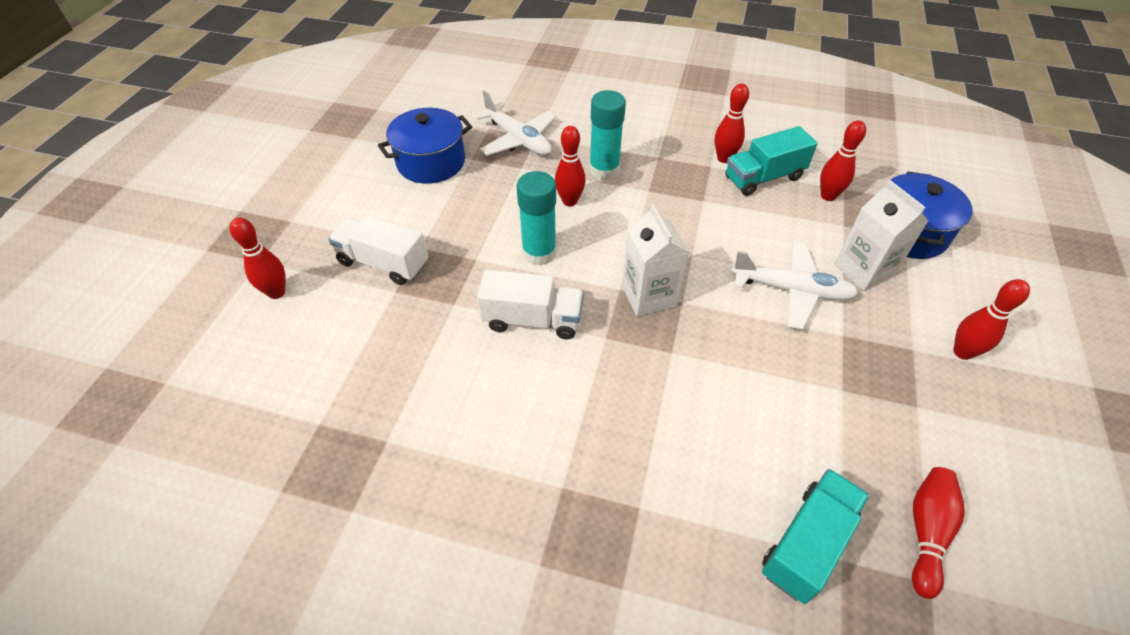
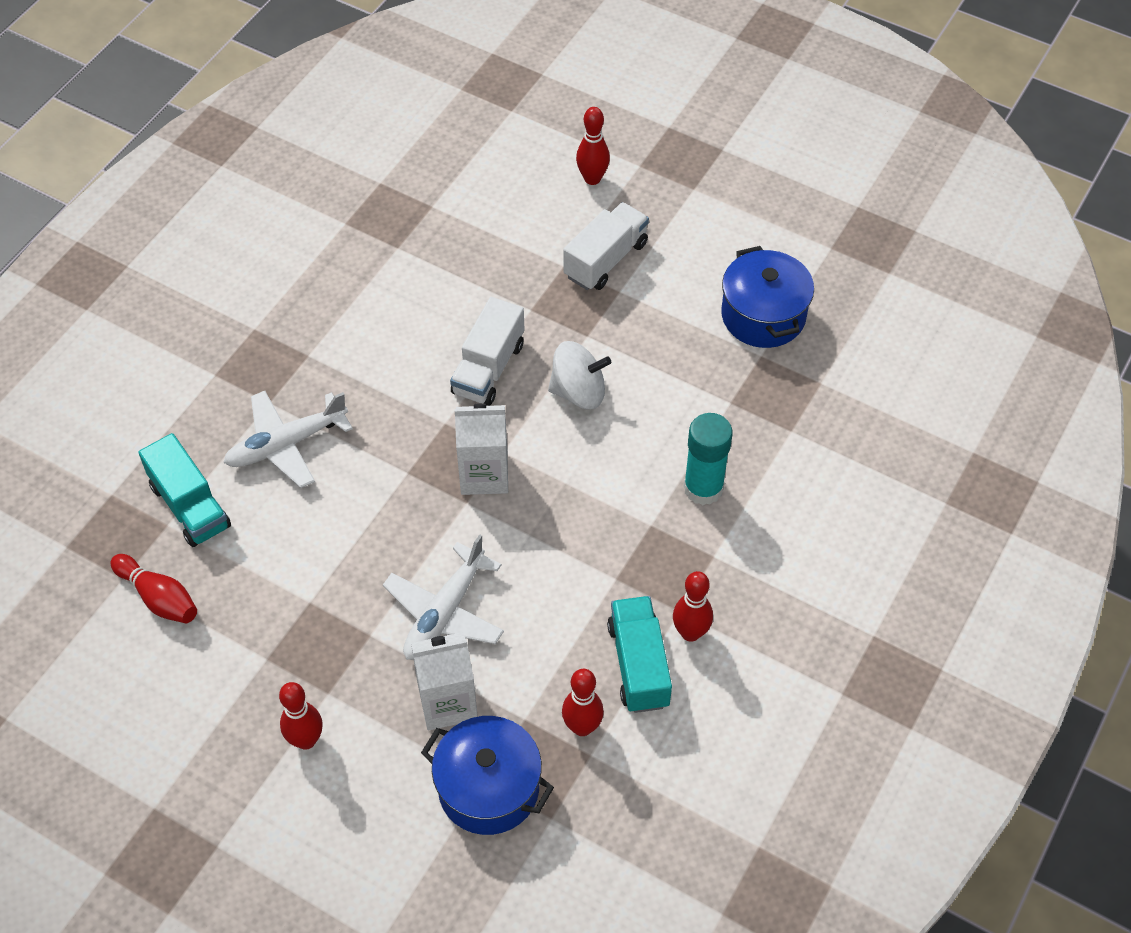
camera: 105 degrees right, 5 degrees up
white plane [473,90,557,156] -> white plane moved to [224,391,353,488]
turquoise glue stick [517,171,557,266] -> white spinning top [548,341,611,409]
red bowling pin [555,126,586,206] -> none

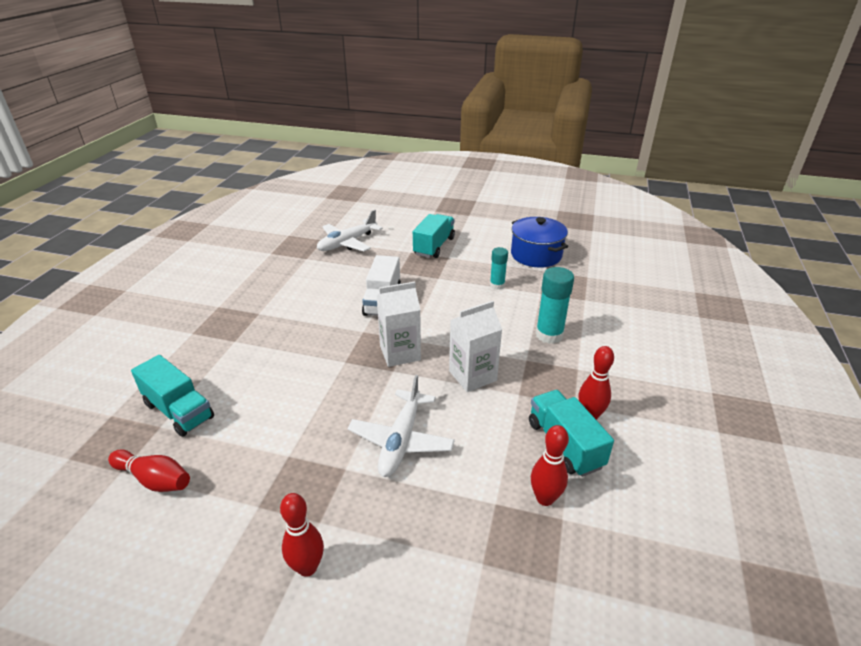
camera: 15 degrees left, 20 degrees down
white plane [224,391,353,488] -> white plane moved to [317,210,383,251]
white carton [411,632,478,730] -> white carton moved to [449,301,502,392]
blue pot [421,716,554,835] -> none
white spinning top [548,341,611,409] -> none
white truck [563,202,649,290] -> turquoise truck [413,214,455,258]
red bowling pin [576,107,610,185] -> none
none -> turquoise glue stick [490,247,508,290]

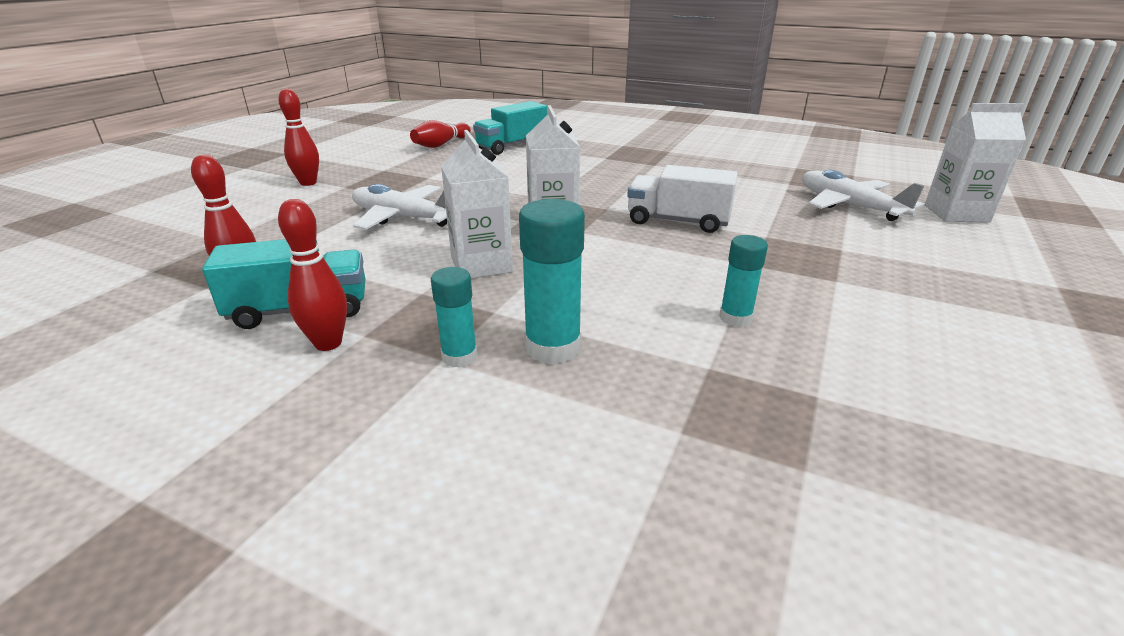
camera: 100 degrees right, 5 degrees down
turquoise truck [413,214,455,258] -> none
blue pot [511,217,568,268] -> none
none -> turquoise glue stick [431,267,478,368]
none -> white carton [925,103,1026,223]

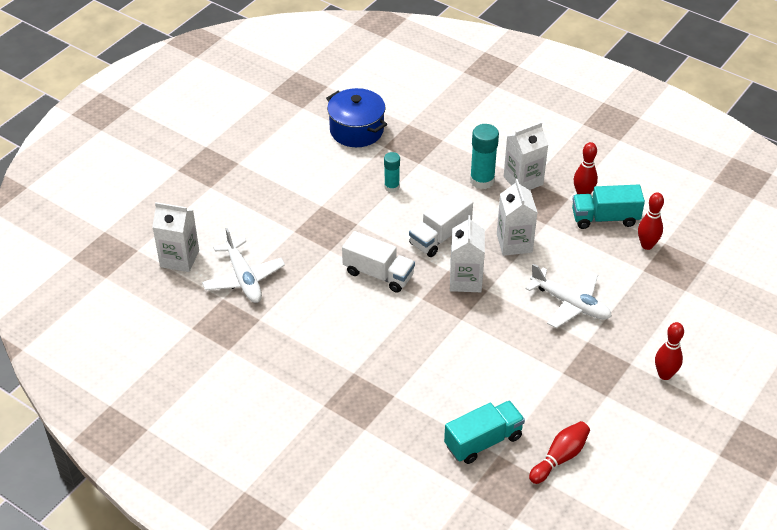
camera: 170 degrees left, 15 degrees up
turquoise glue stick [431,267,478,368] -> white carton [504,122,549,190]
none -> blue pot [326,88,387,147]
none -> white truck [409,190,473,257]

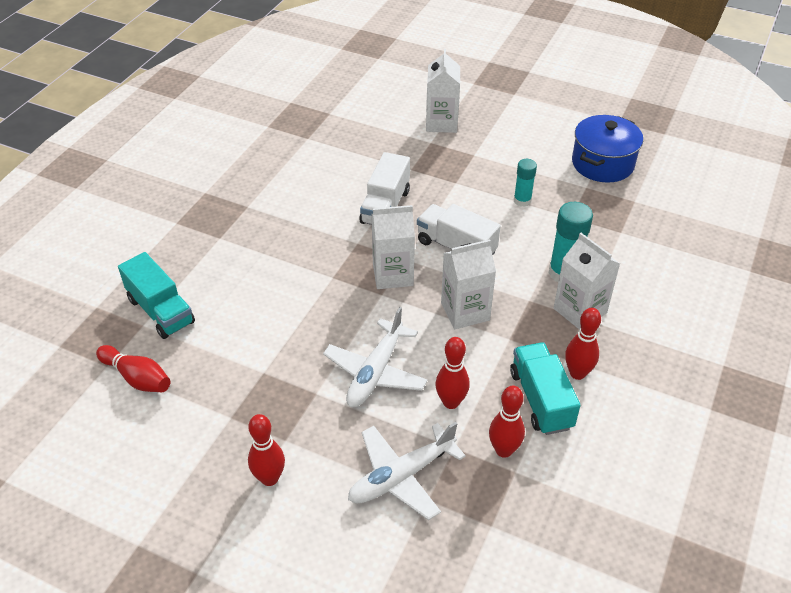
camera: 80 degrees right, 0 degrees up
white carton [152,202,199,272] -> white carton moved to [426,49,460,133]
white plane [202,228,285,303] -> white plane moved to [348,422,466,520]
none -> red bowling pin [435,337,470,409]

